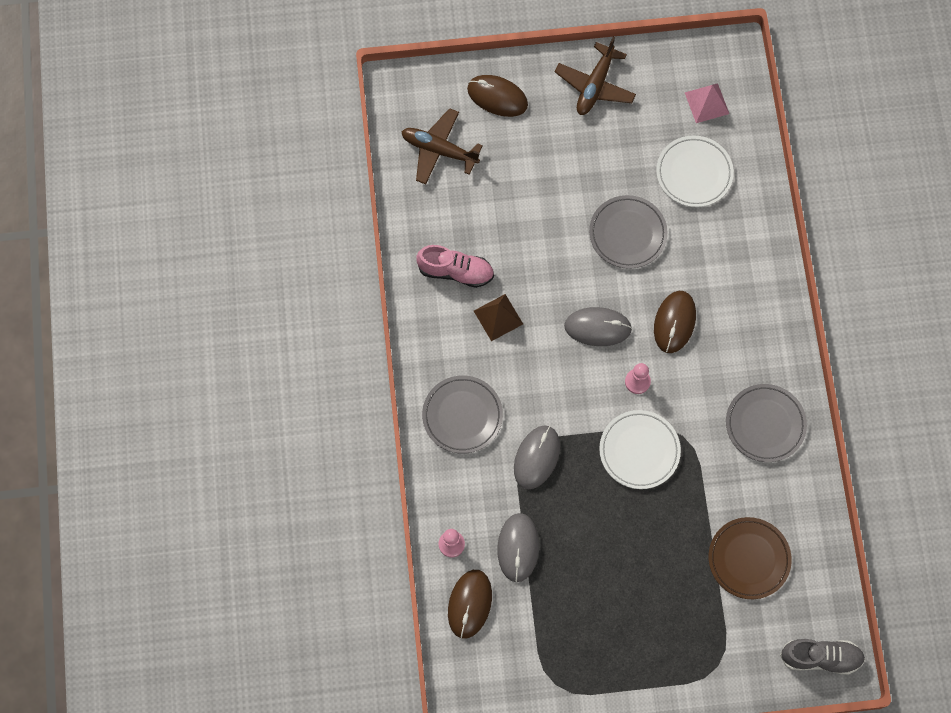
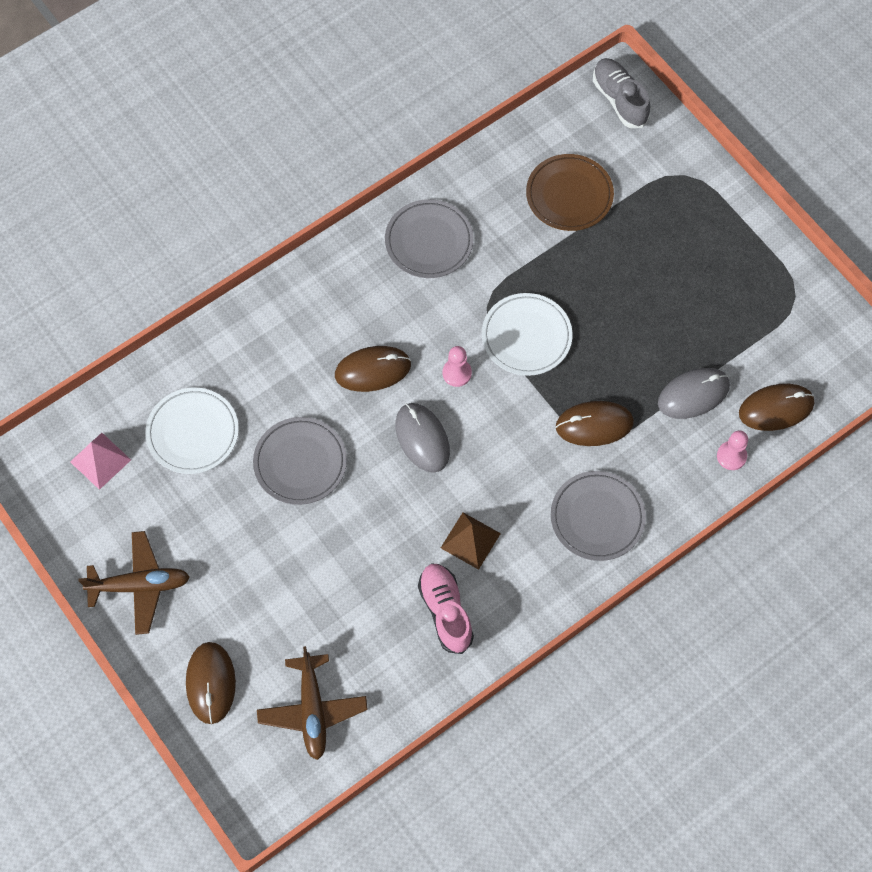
camera: 120 degrees left, 5 degrees down
grey mouse [514,425,560,489] -> brown mouse [556,401,634,446]

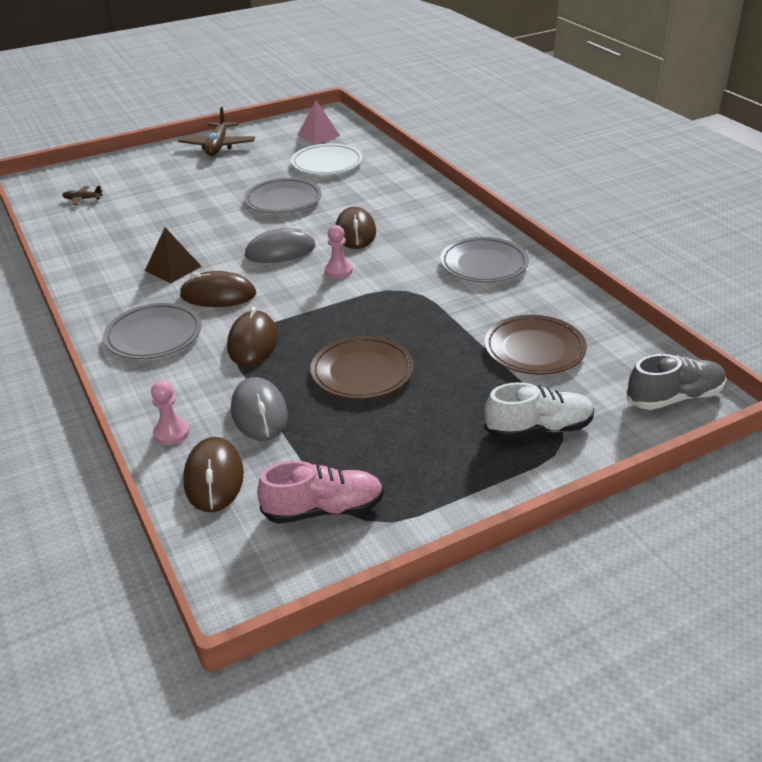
camera: 100 degrees right, 30 degrees down
brown mouse [186,642,236,724] -> brown mouse moved to [180,271,256,307]
brown plane [257,646,368,760] -> brown plane [62,186,103,205], size x0.49
pink shoe [418,563,474,654] -> pink shoe moved to [257,461,384,524]
white plate [482,293,573,376] -> none
none -> brown plate [310,336,414,399]
none -> white shoe [484,382,594,439]

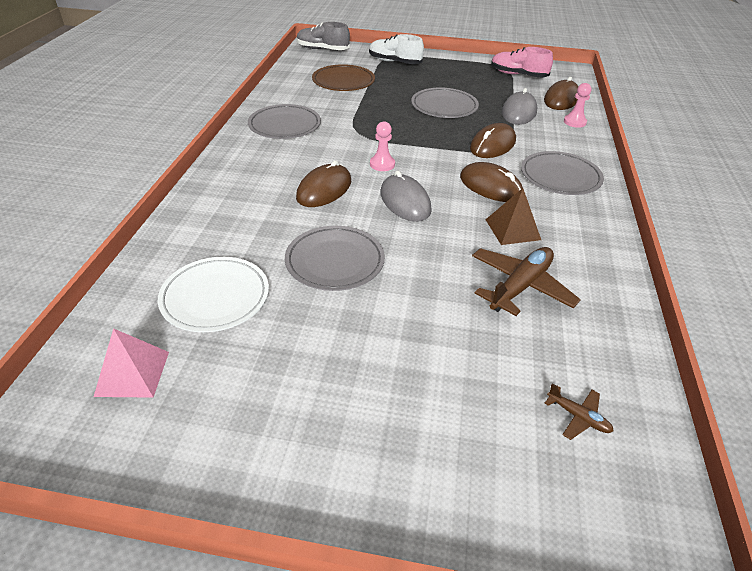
camera: 145 degrees left, 5 degrees up
brown plane [178,106,255,156] -> brown plane moved to [472,247,581,316]
grey mouse [245,227,315,263] -> grey mouse turned 45 degrees clockwise [380,171,432,222]
brown plate [310,336,414,399] -> grey plate [411,87,479,118]

